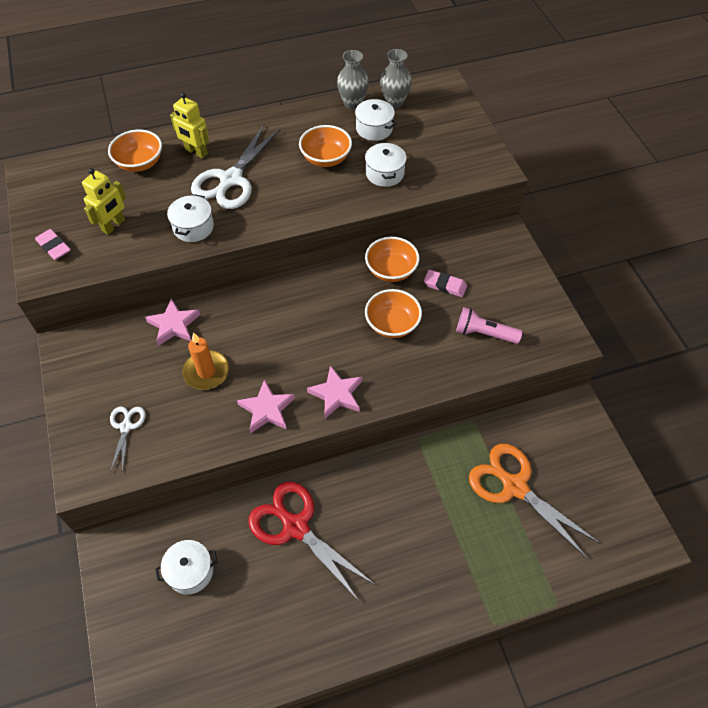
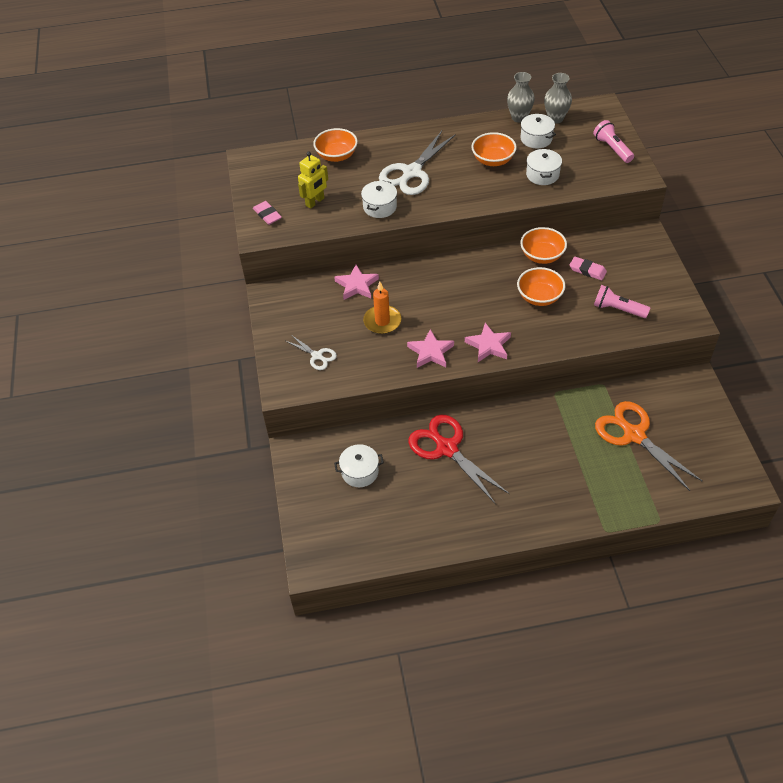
camera: 10 degrees right, 5 degrees down
white scissors [110,407,146,472] -> white scissors turned 120 degrees clockwise [286,335,337,370]
yellow robot [170,93,209,158] -> none
none -> pink flashlight [593,120,634,163]

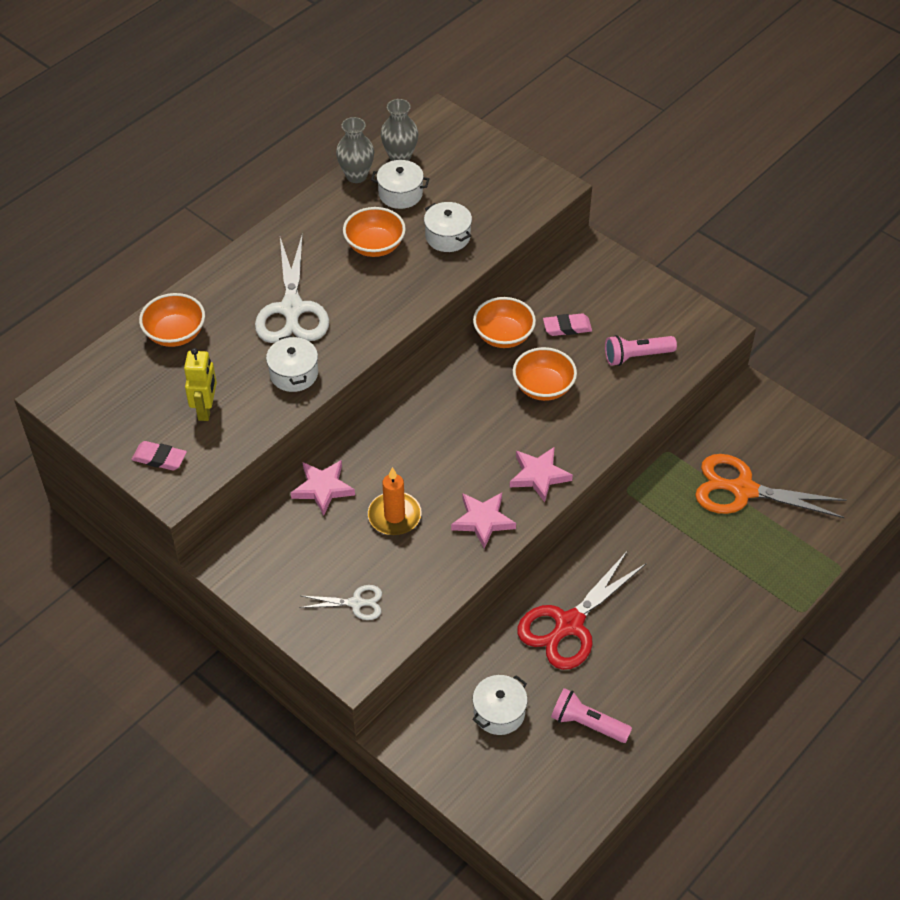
camera: 40 degrees left, 0 degrees up
red scissors [408,415,510,504] -> red scissors turned 60 degrees counterclockwise [517,550,647,670]
pink flashlight [593,120,634,163] -> pink flashlight moved to [551,688,632,743]

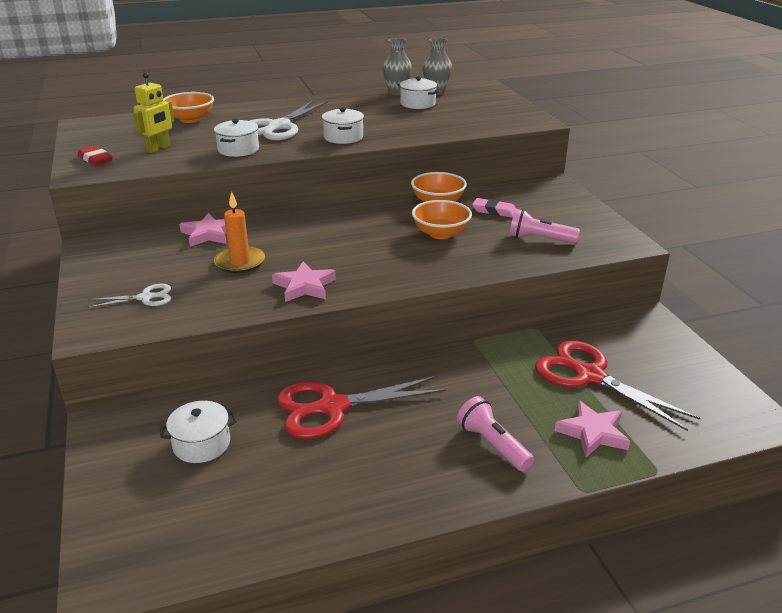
camera: 30 degrees right, 20 degrees down
pink eraser [131,441,187,471] -> red eraser [78,146,113,166]
white scissors [299,585,382,620] -> white scissors turned 45 degrees counterclockwise [87,284,171,308]
orange bowl [343,207,406,257] -> none
white pot [424,202,472,252] -> white pot moved to [322,107,364,144]
pink star [510,447,573,503] -> pink star moved to [555,400,630,457]
pink flashlight [551,688,632,743] -> pink flashlight moved to [457,396,534,471]
orange scissors [695,454,847,518] -> red scissors [535,341,700,431]

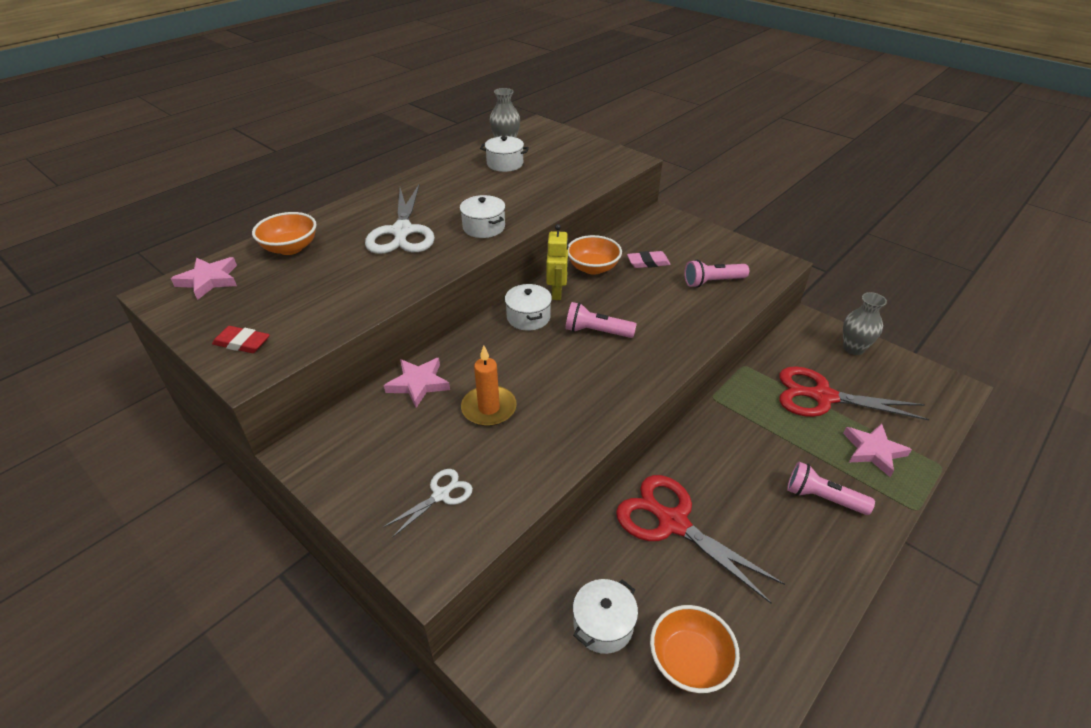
camera: 30 degrees left, 10 degrees up
yellow robot [133,72,175,153] -> yellow robot moved to [546,224,569,300]
white pot [214,119,259,157] -> white pot moved to [505,284,552,330]
pink star [272,261,336,302] -> pink star moved to [171,257,237,300]
red scissors [277,376,446,439] -> red scissors turned 90 degrees clockwise [616,475,785,604]
grey vase [382,38,412,96] -> grey vase moved to [843,292,887,355]
orange bowl [412,200,472,239] -> orange bowl moved to [650,605,740,693]
none -> pink flashlight [565,302,637,338]

